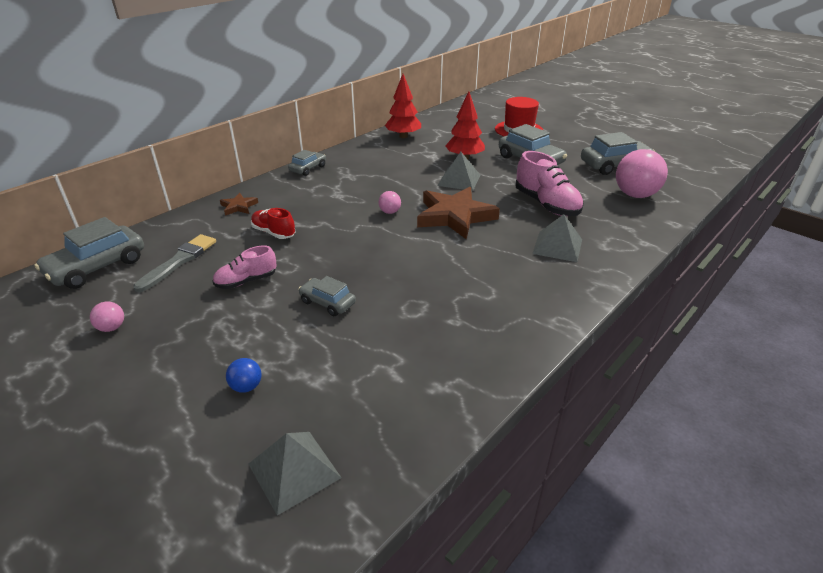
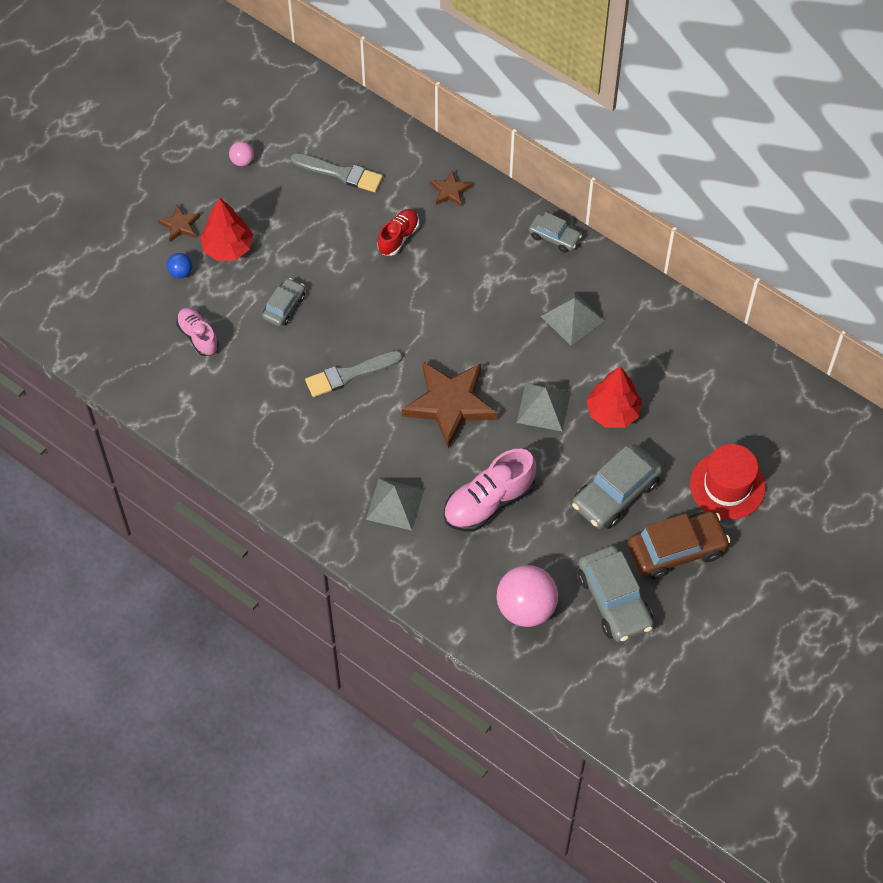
camera: 85 degrees right, 25 degrees up
grey car [34,217,144,289] -> none
pink shoe [212,245,277,289] -> pink shoe moved to [176,308,219,356]
grey pyramid [249,432,341,516] -> grey pyramid moved to [541,291,605,346]
pink ball [379,191,401,214] -> none
red tree [385,74,421,138] -> red tree moved to [200,197,253,261]
none -> brown star [158,205,200,242]
none -> grey brush [305,350,403,397]
none -> brown car [628,511,731,579]

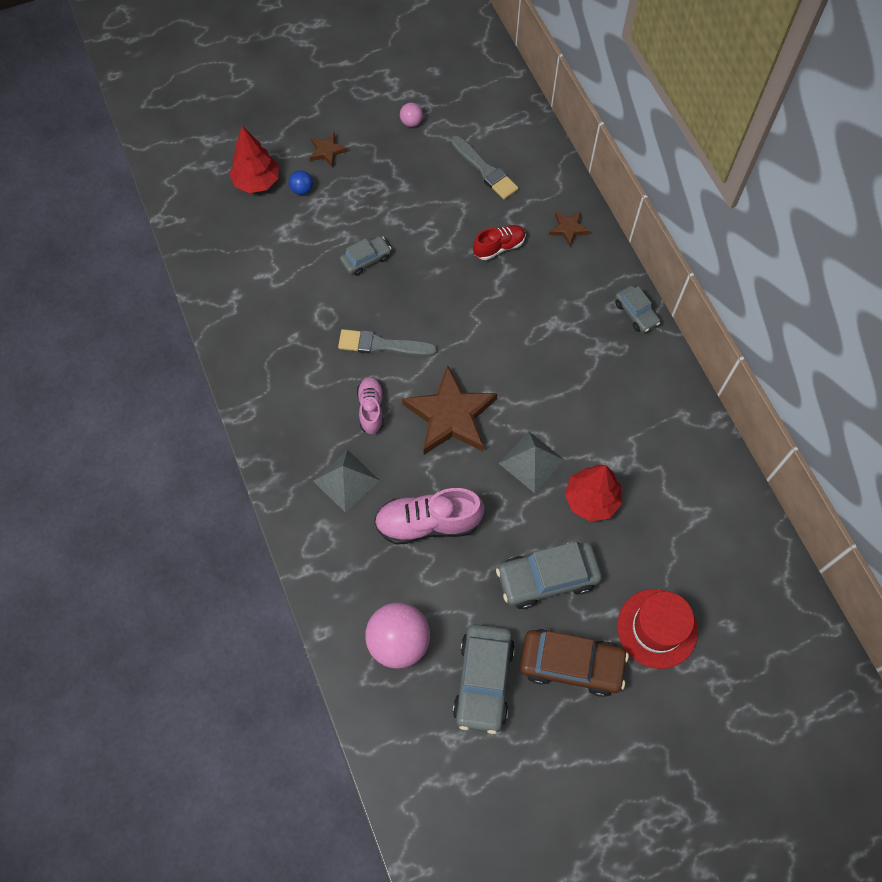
camera: 30 degrees right, 5 degrees up
pink shoe [176,308,219,356] -> pink shoe moved to [357,377,384,434]
red tree [200,197,253,261] -> red tree moved to [229,126,279,193]
grey pyramid [541,291,605,346] -> none

